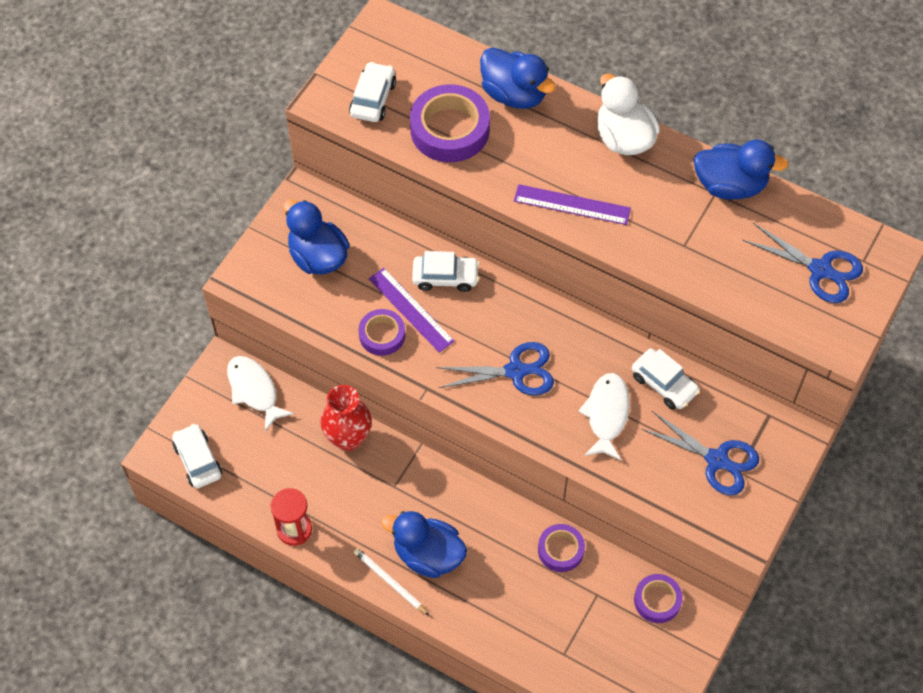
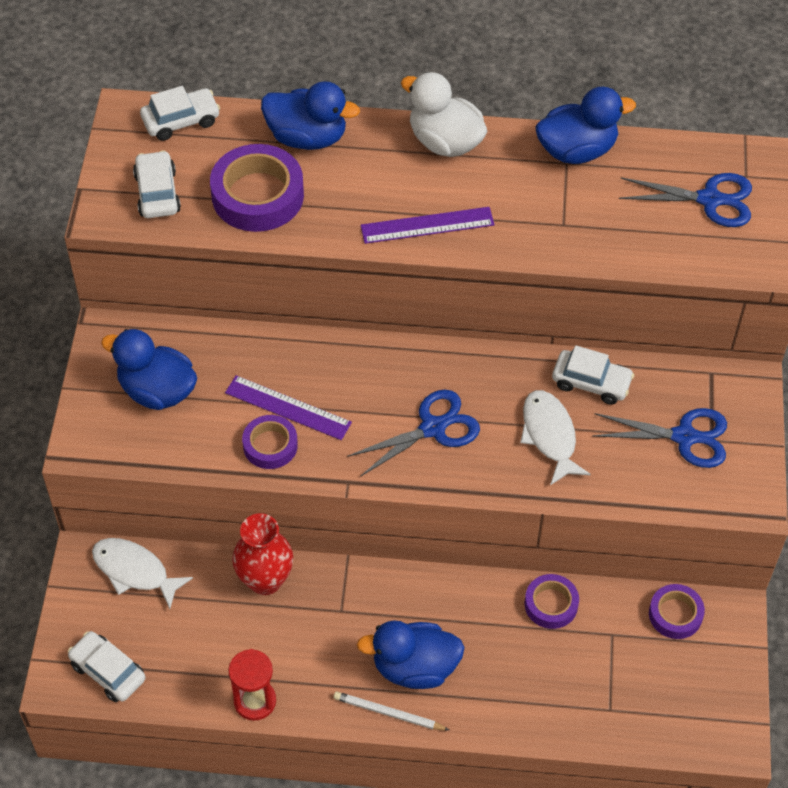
camera: 25 degrees left, 5 degrees down
white car [412,251,480,292] -> white car moved to [140,86,220,141]

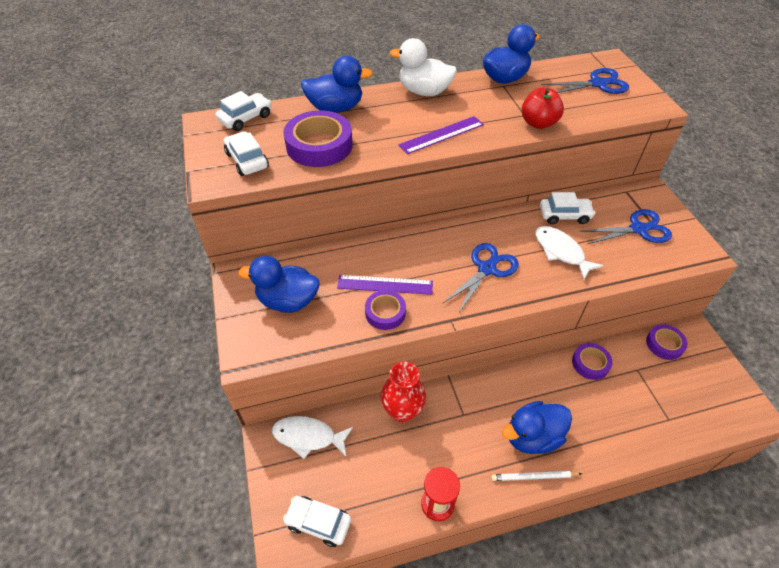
camera: 20 degrees left, 5 degrees down
none -> red apple [521,87,564,129]

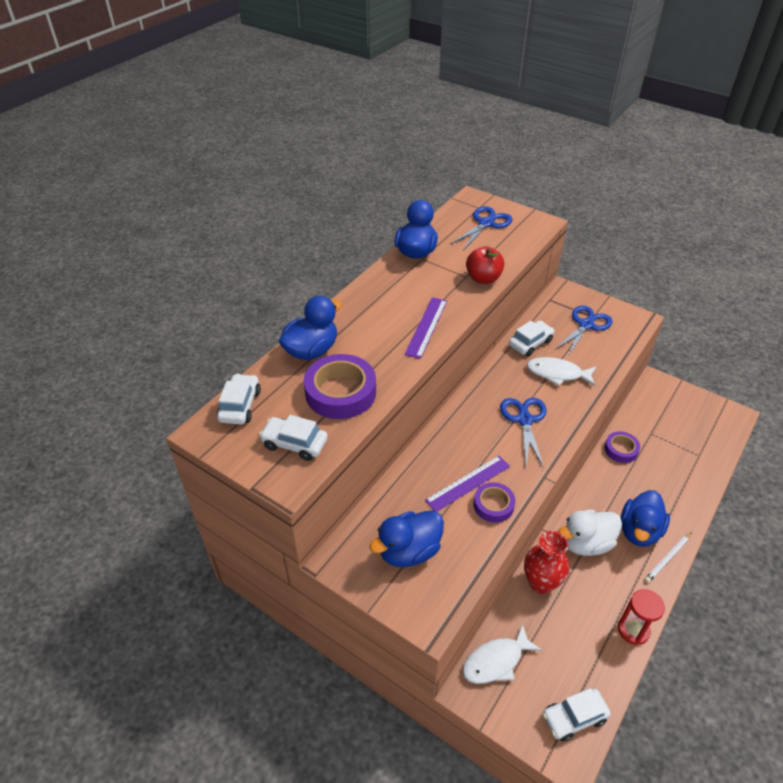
camera: 40 degrees left, 5 degrees down
white duck [390,38,457,96] -> white duck moved to [558,510,622,556]
purple tape [646,324,687,360] -> none

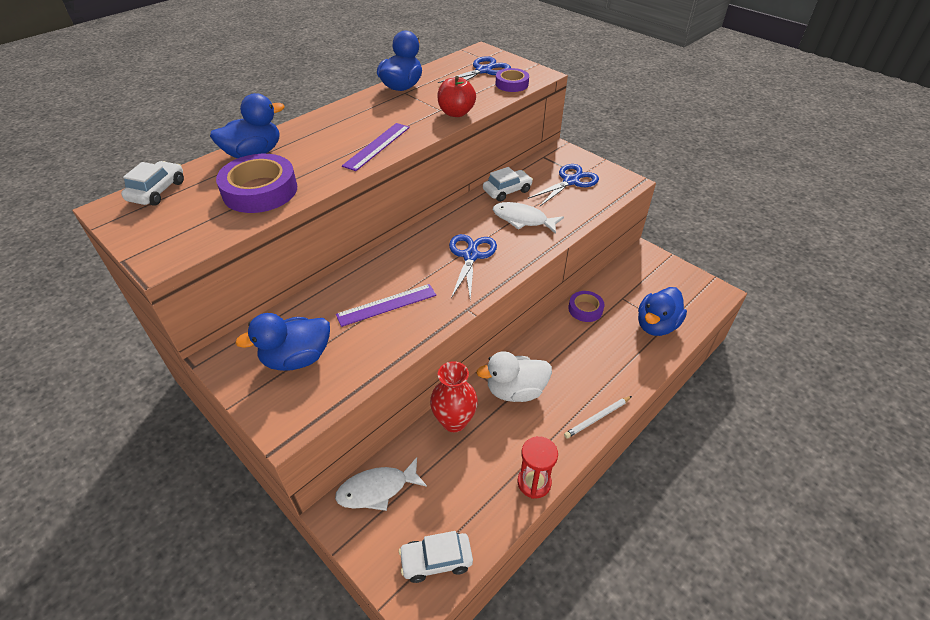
camera: 10 degrees right, 0 degrees up
white car [259,415,328,461] -> none
purple tape [474,482,515,523] -> purple tape moved to [495,68,529,92]
blue duck [621,490,670,547] -> blue duck moved to [638,287,687,336]

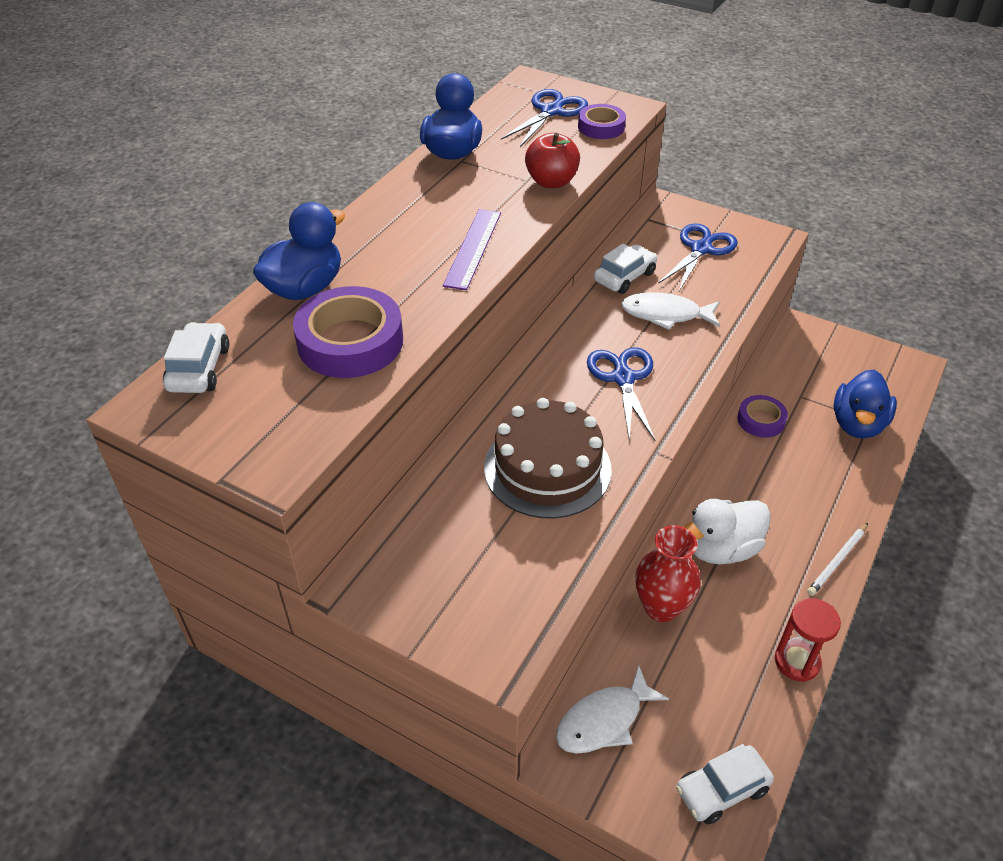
camera: 15 degrees left, 0 degrees up
blue duck [235,313,330,371] -> none
purple ruler [336,284,436,327] -> brown cake [484,398,612,519]

